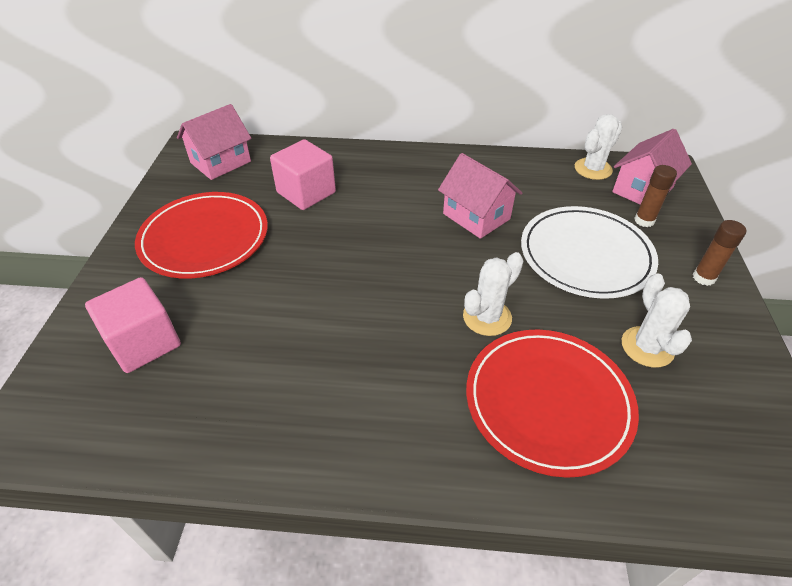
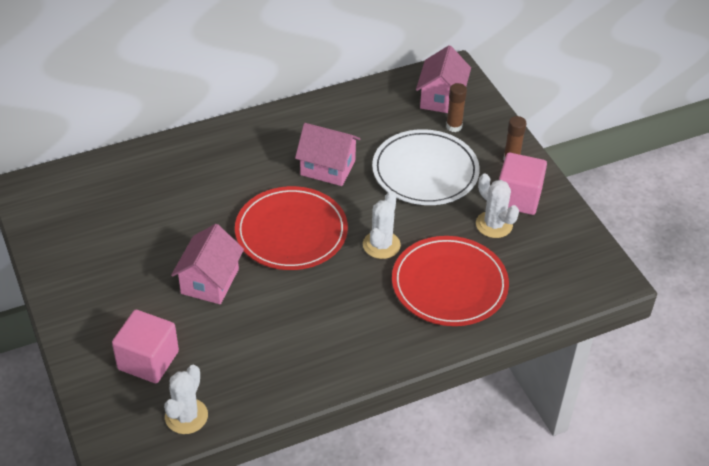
camera: 30 degrees left, 0 degrees up
red plate [135,192,268,278] -> red plate moved to [235,186,348,270]
pink house [177,104,252,180] -> pink house moved to [171,224,244,304]
pink cube [270,139,336,210] -> pink cube moved to [499,152,547,215]
white cactus [575,114,622,180] -> white cactus moved to [164,365,208,434]

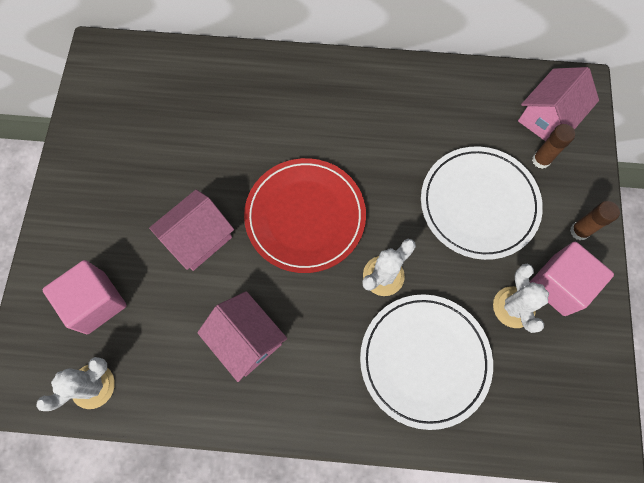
camera: 30 degrees right, 25 degrees up
pink house [295,123,361,186] -> pink house moved to [197,291,287,382]
red plate [392,236,509,326] -> white plate [360,294,493,430]

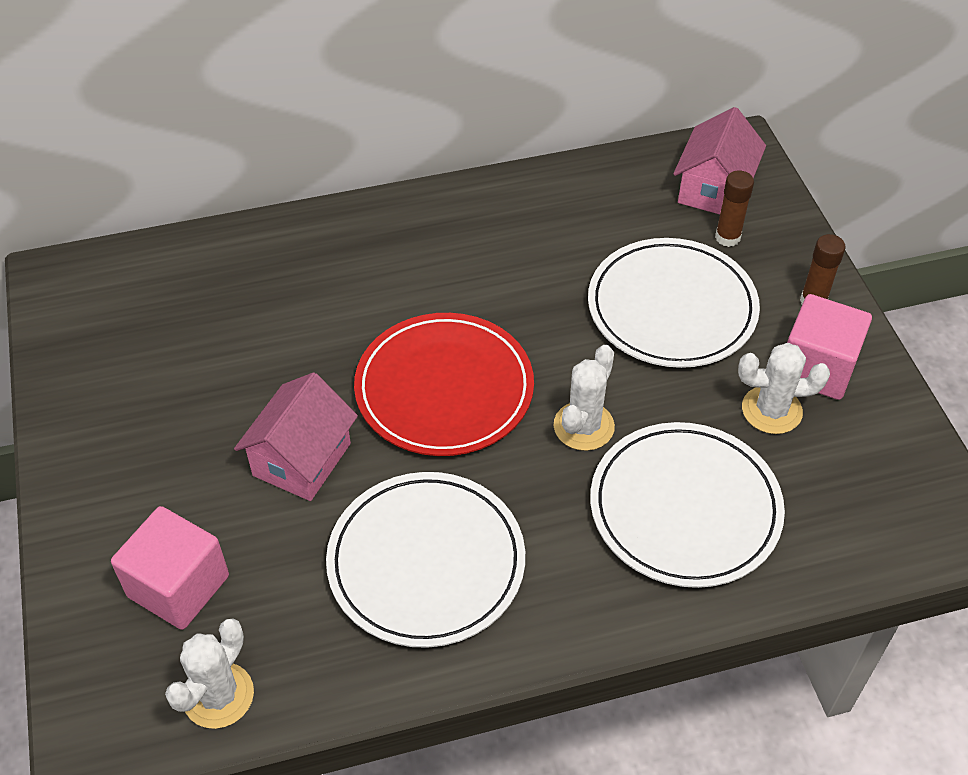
camera: 20 degrees left, 20 degrees down
pink house [197,291,287,382] -> white plate [326,472,525,648]
white cactus [493,264,549,333] -> white cactus turned 60 degrees counterclockwise [738,343,830,434]

